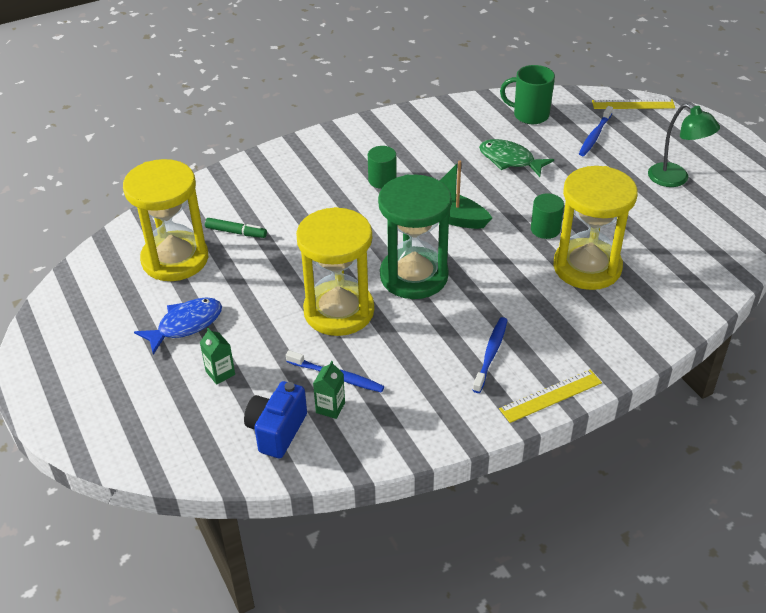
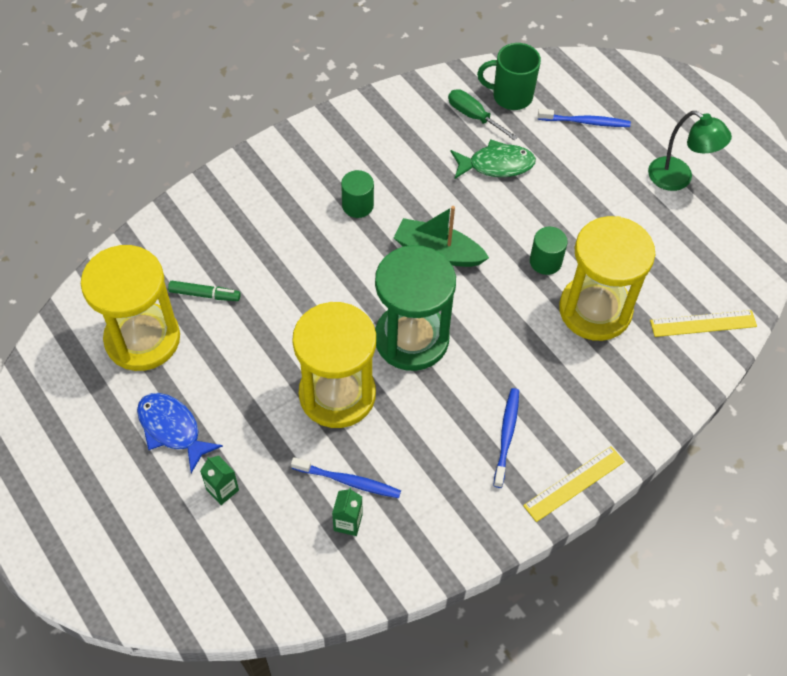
camera: 10 degrees left, 15 degrees up
blue fish [134,297,222,355] -> blue fish turned 90 degrees counterclockwise [137,393,223,473]
blue camera [244,381,307,458] -> none
green fish [479,139,554,177] -> green fish turned 150 degrees clockwise [450,139,536,179]
blue toothbrush [579,106,613,156] -> blue toothbrush turned 105 degrees counterclockwise [538,109,631,127]
yellow ruler [592,99,675,109] -> yellow ruler moved to [650,310,757,337]
none -> green screwdriver [448,89,518,141]

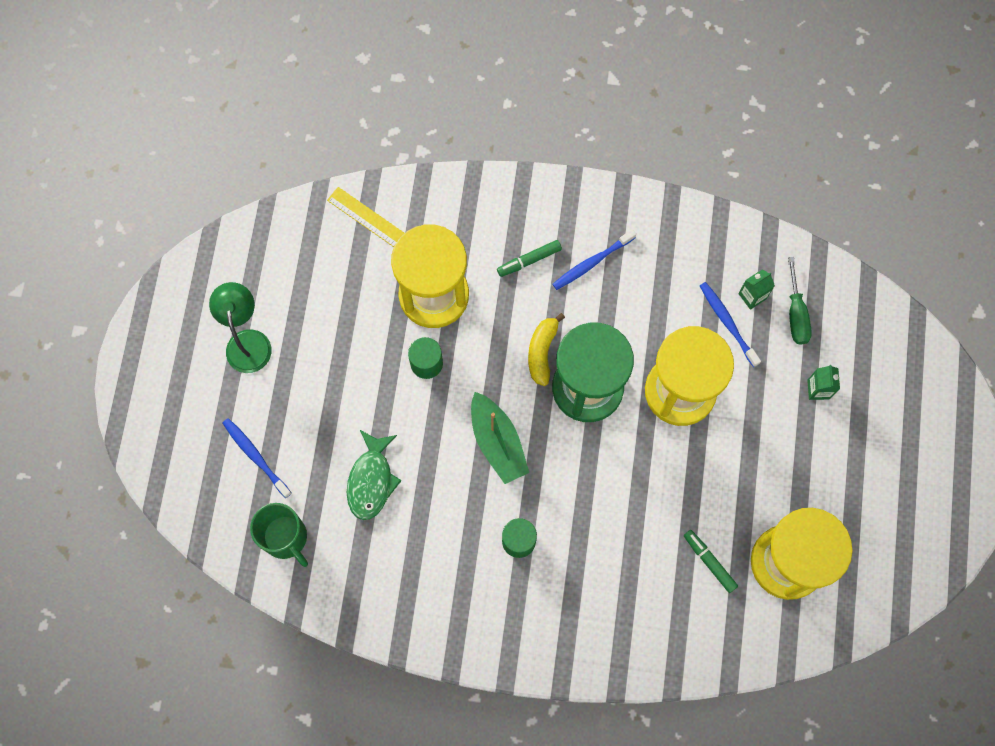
camera: 135 degrees left, 15 degrees up
blue fish [137,393,223,473] -> none
green screwdriver [448,89,518,141] -> green screwdriver moved to [788,257,812,345]
green fish [450,139,536,179] -> green fish turned 120 degrees counterclockwise [347,430,402,520]
yellow ruler [523,446,625,522] -> none
none -> green marker [497,240,562,277]
none -> yellow banana [528,313,565,386]

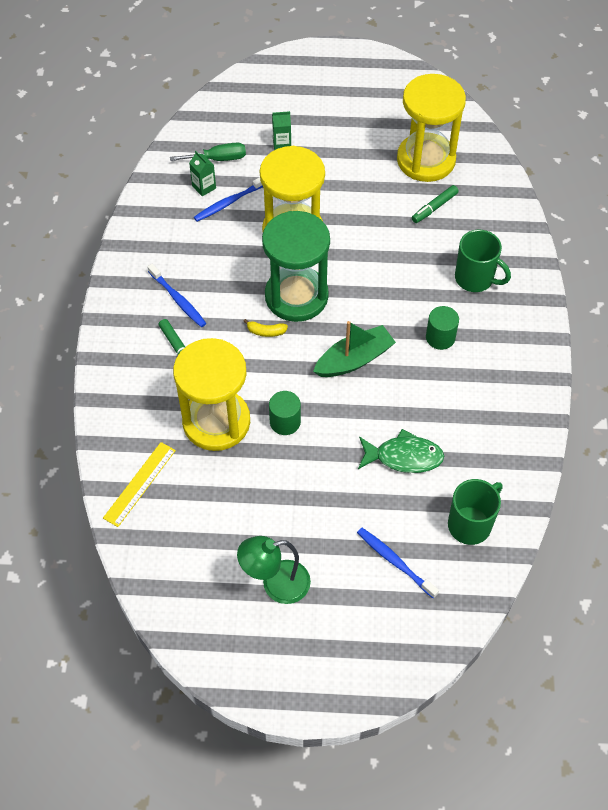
camera: 95 degrees left, 15 degrees down
blue toothbrush [222,418,292,498] -> blue toothbrush turned 90 degrees clockwise [357,528,439,599]
yellow banana [528,313,565,386] -> yellow banana [243,319,288,337], size x0.64
none -> green mug [455,230,511,292]

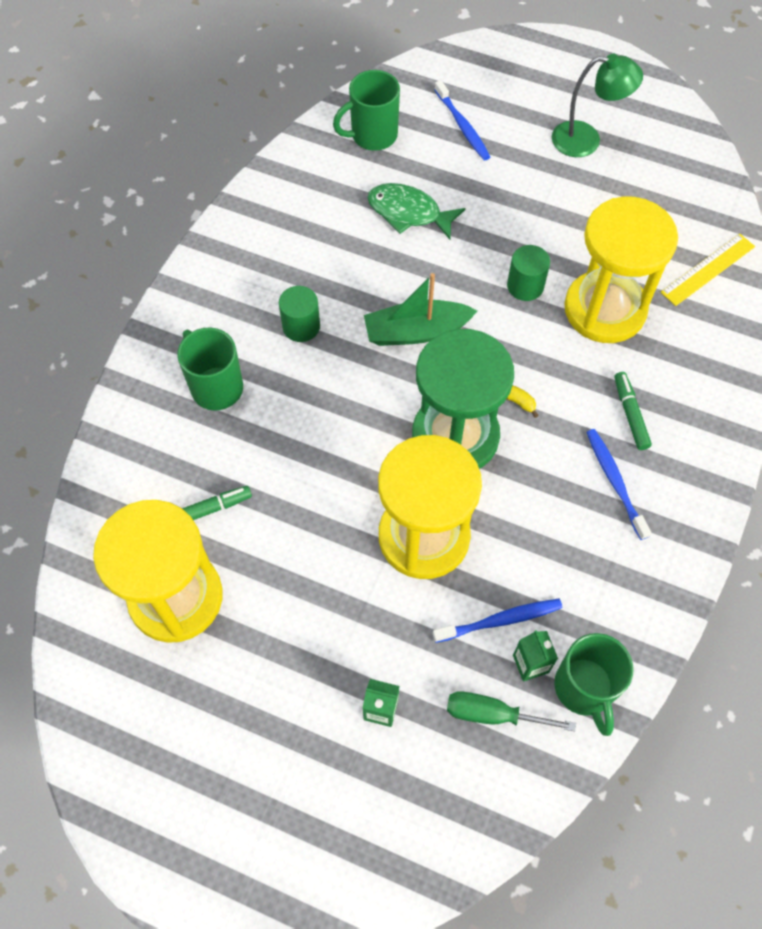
camera: 160 degrees left, 5 degrees up
none -> green mug [554,633,634,736]

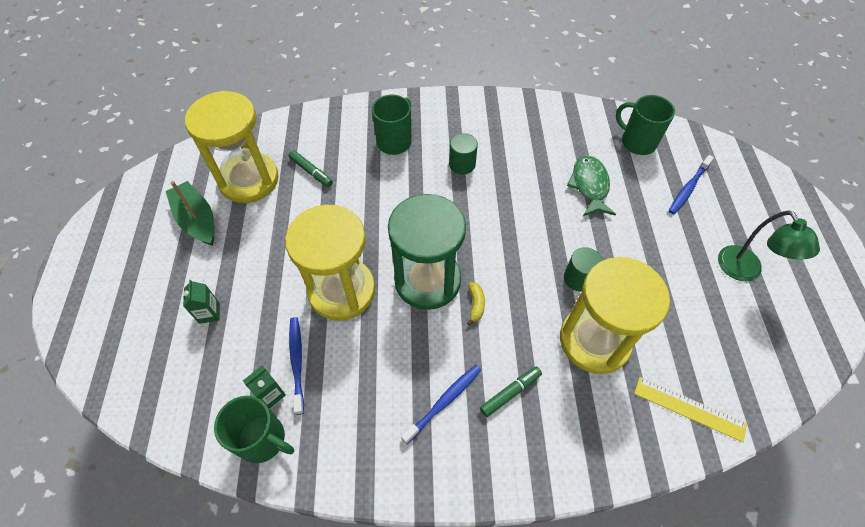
camera: 65 degrees right, 5 degrees down
green boat [364,273,477,346] -> green boat moved to [166,181,214,246]
blue toothbrush [433,599,562,643] -> blue toothbrush turned 150 degrees counterclockwise [289,317,304,415]
green screwdriver [447,691,576,731] -> none
green mug [554,633,634,736] -> green mug turned 120 degrees counterclockwise [214,396,294,463]

